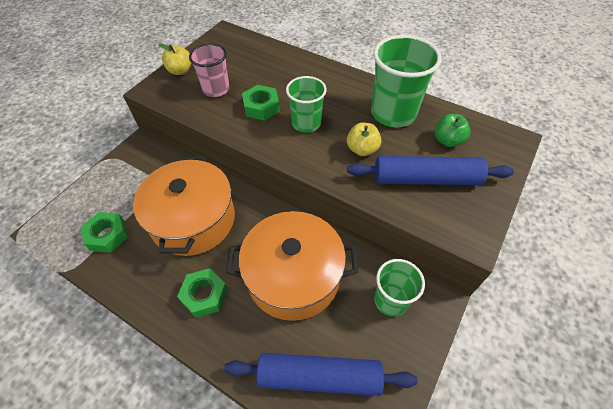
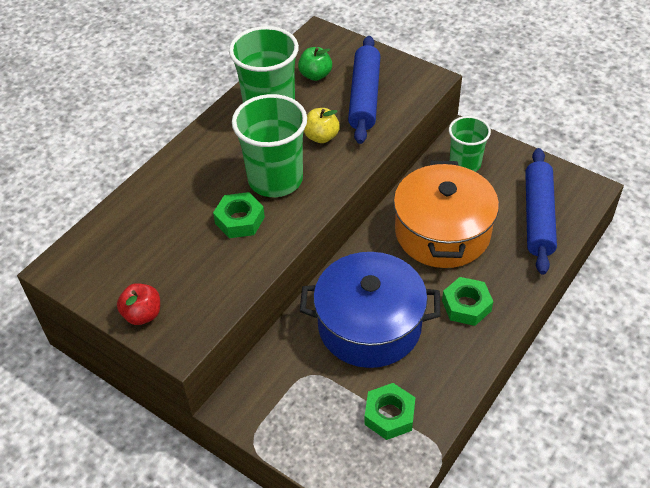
camera: 85 degrees left, 5 degrees down
orange pot [133,156,235,256] -> blue pot [300,252,441,368]
yellow apple [159,43,191,75] -> red apple [117,283,160,325]
pink cup [189,43,230,97] -> none
green cup [286,76,327,133] -> green cup [232,94,307,197], size x1.59

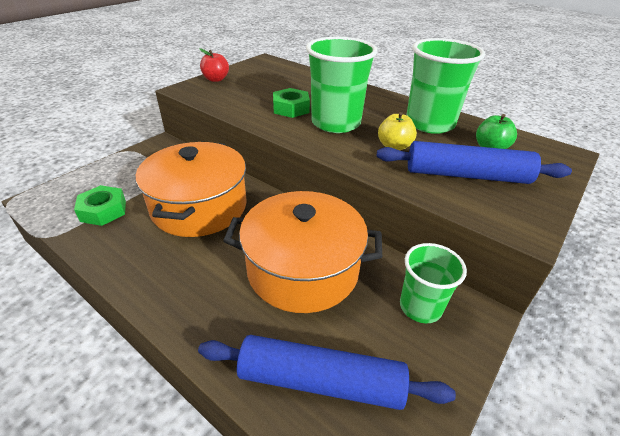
camera: 90 degrees right, 10 degrees down
blue pot [300,252,441,368] -> orange pot [135,142,247,237]
green nut [442,277,493,326] -> none

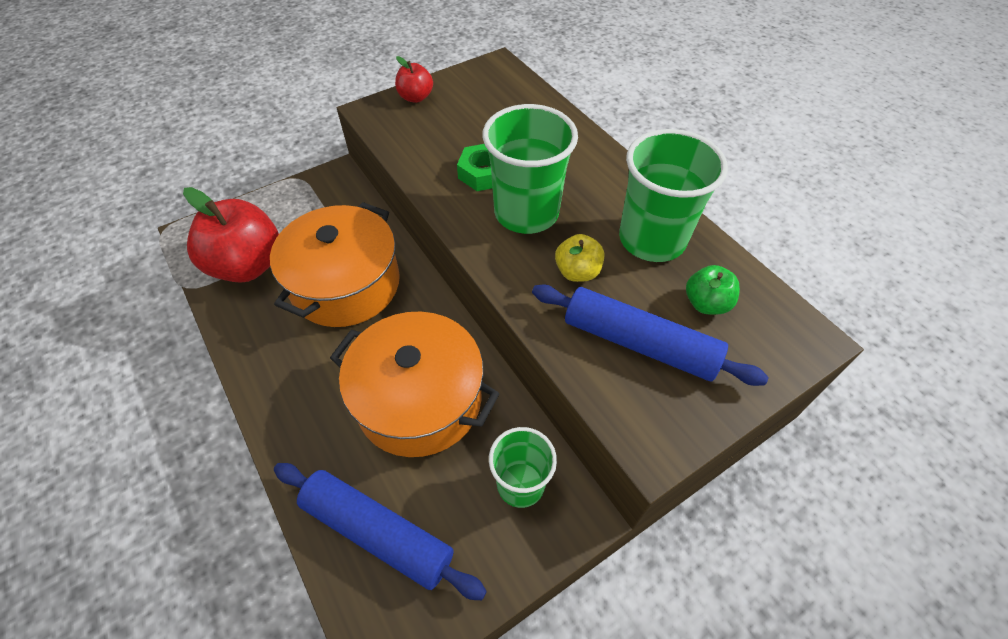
camera: 20 degrees right, 15 degrees up
green nut [74,185,126,226] -> red apple [183,187,279,282]

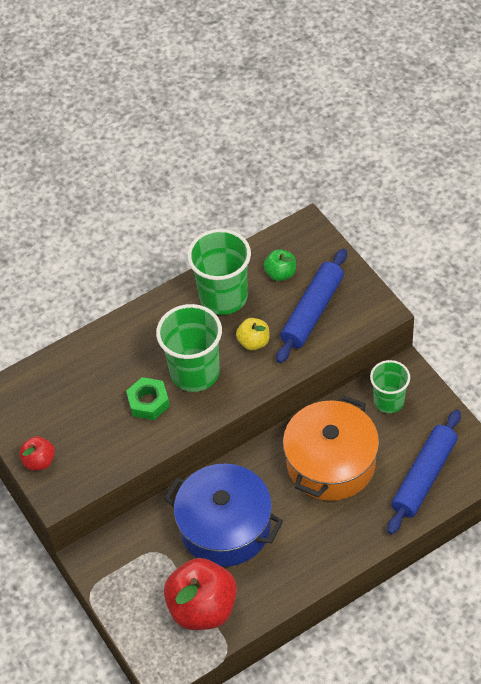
camera: 85 degrees left, 0 degrees up
orange pot [270,202,400,327] -> blue pot [164,463,283,567]

